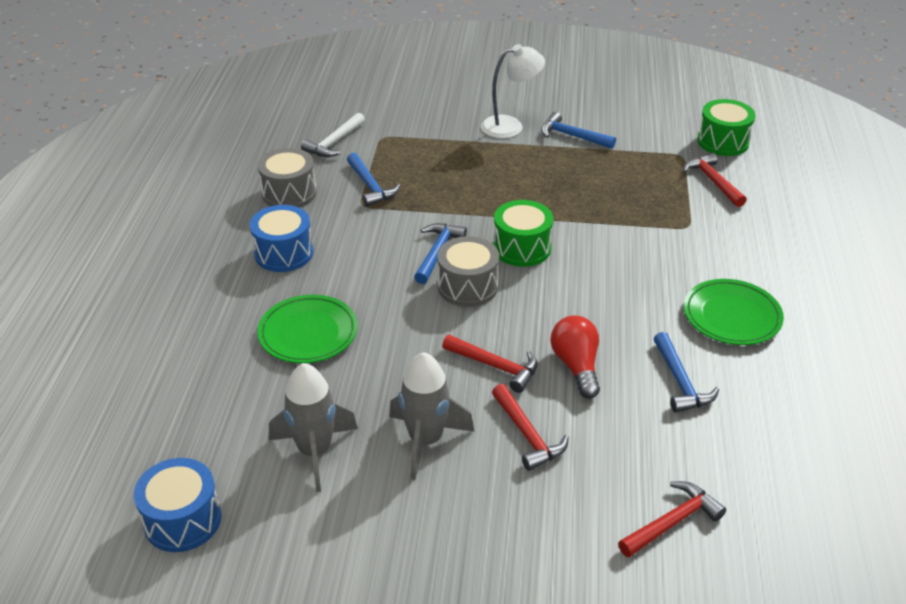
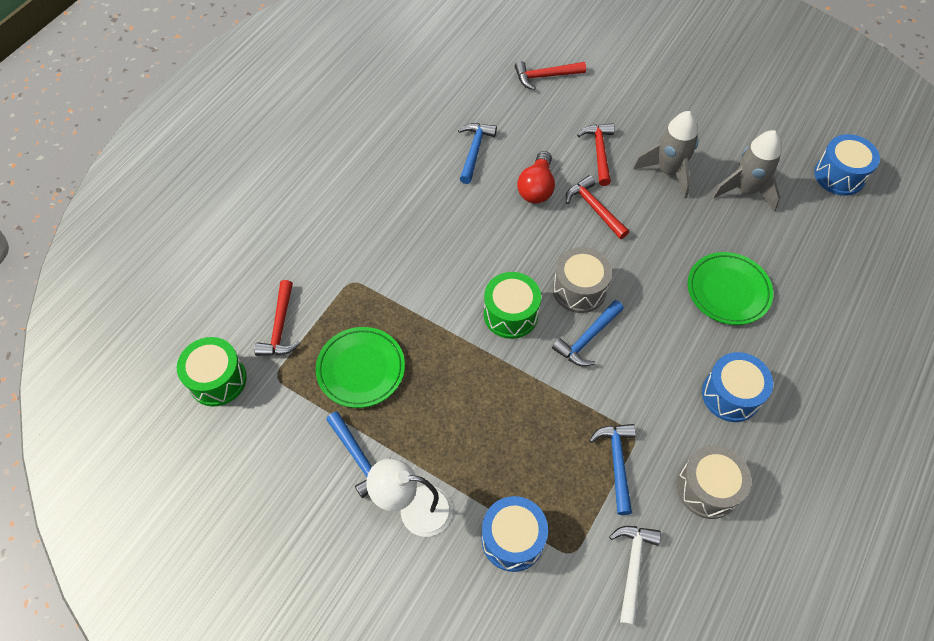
camera: 155 degrees left, 20 degrees up
white hammer [301,113,365,157] -> white hammer turned 45 degrees counterclockwise [609,526,661,627]
green plate [684,279,784,345] -> green plate moved to [316,327,405,408]
none -> blue drum [481,496,548,572]

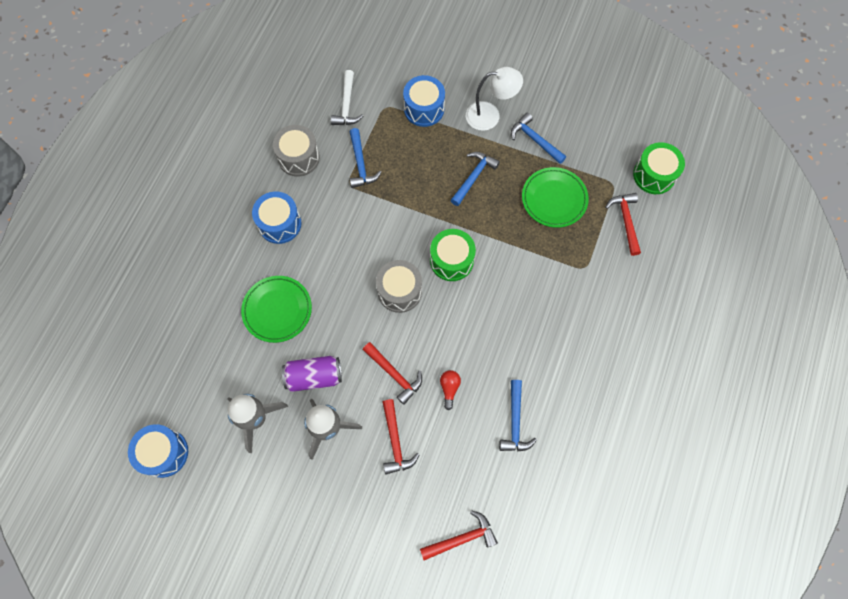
camera: 170 degrees right, 10 degrees up
red light bulb [517,151,555,203] -> red light bulb [440,370,461,410], size x0.61
blue hammer [552,300,624,367] -> blue hammer moved to [451,152,500,206]
none -> purple can [282,356,342,392]

